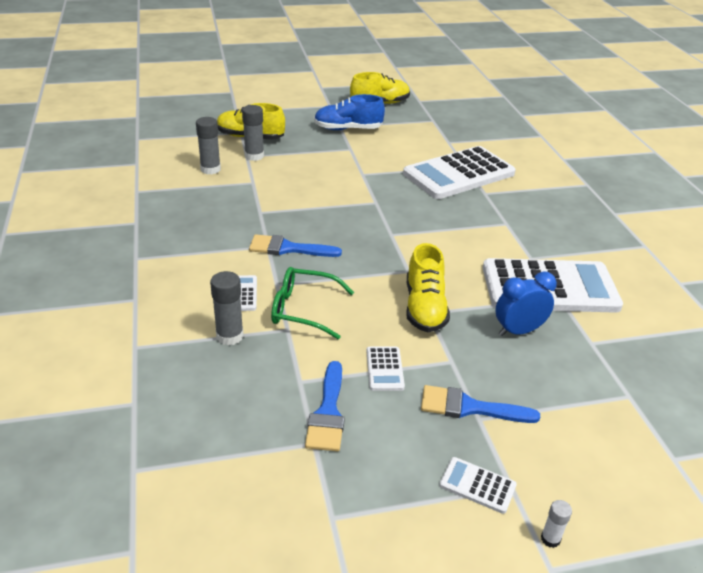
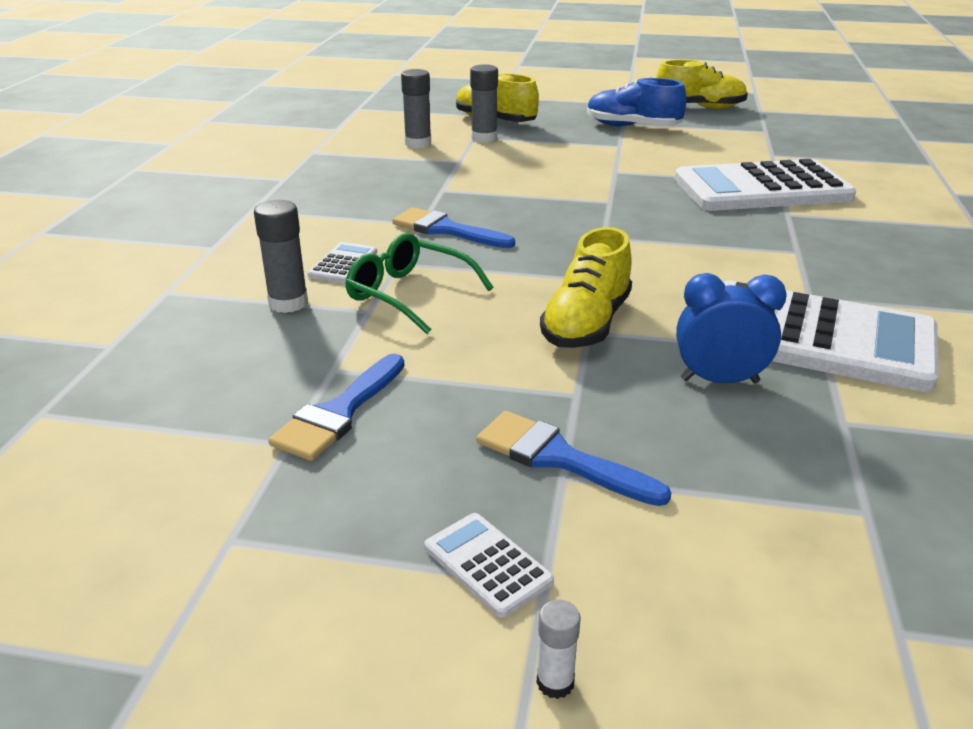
camera: 25 degrees right, 5 degrees down
white calculator [366,347,405,391] -> none

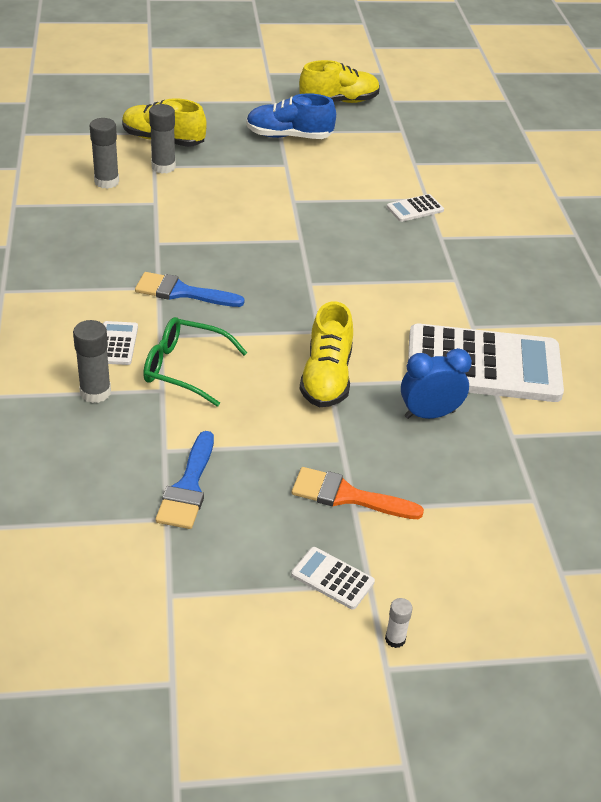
camera: 20 degrees left, 10 degrees up
blue brush [476,411,671,506] -> orange brush [292,467,424,519]
white calculator [675,159,856,211] -> white calculator [387,194,444,222], size x0.40

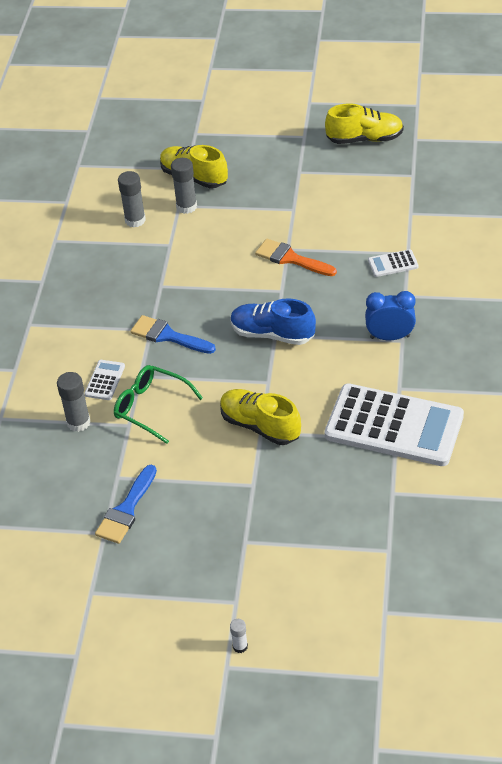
camera: 20 degrees right, 5 degrees up
blue shoe [246,93,336,139] -> blue shoe moved to [231,298,316,345]
white calculator [291,547,375,609] -> none
orange brush [292,467,424,519] -> orange brush moved to [255,239,337,276]
yellow shoe [300,301,353,407] -> yellow shoe turned 105 degrees clockwise [220,389,301,445]
blue clock [401,348,472,419] -> blue clock moved to [365,291,416,340]

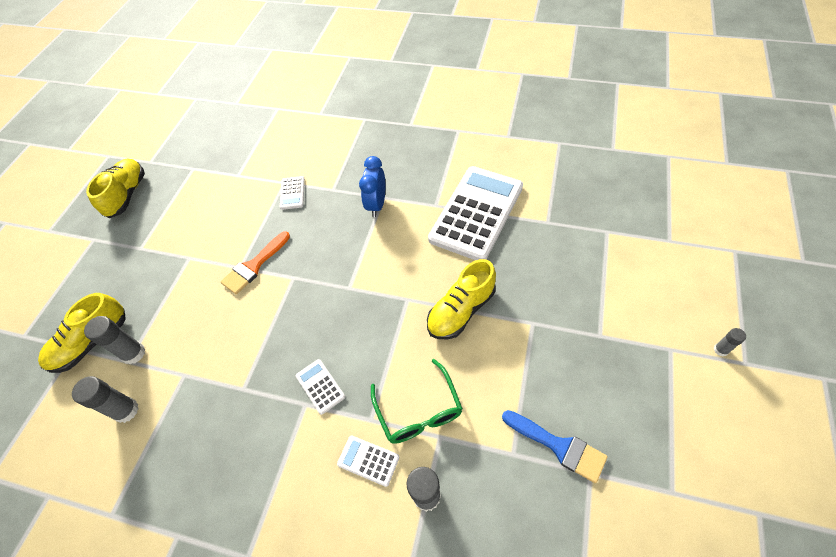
camera: 80 degrees left, 10 degrees up
green glasses [114,365,203,444] -> green glasses turned 60 degrees counterclockwise [371,359,463,444]
blue brush [130,315,216,354] -> white calculator [296,359,345,415]
white glue stick [230,619,248,653] -> grey glue stick [714,328,746,356]
blue shoe [231,298,316,345] -> none

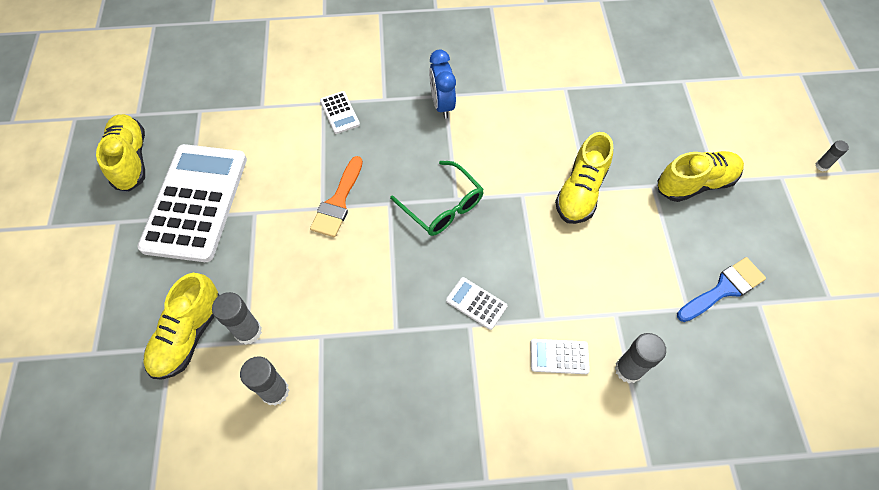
camera: 25 degrees left, 5 degrees up
green glasses [371,359,463,444] -> green glasses moved to [390,161,484,236]
white calculator [428,166,523,260] -> white calculator moved to [137,144,247,262]
blue brush [502,410,608,483] -> blue brush turned 45 degrees counterclockwise [677,257,766,322]
none -> yellow shoe [658,151,744,202]

